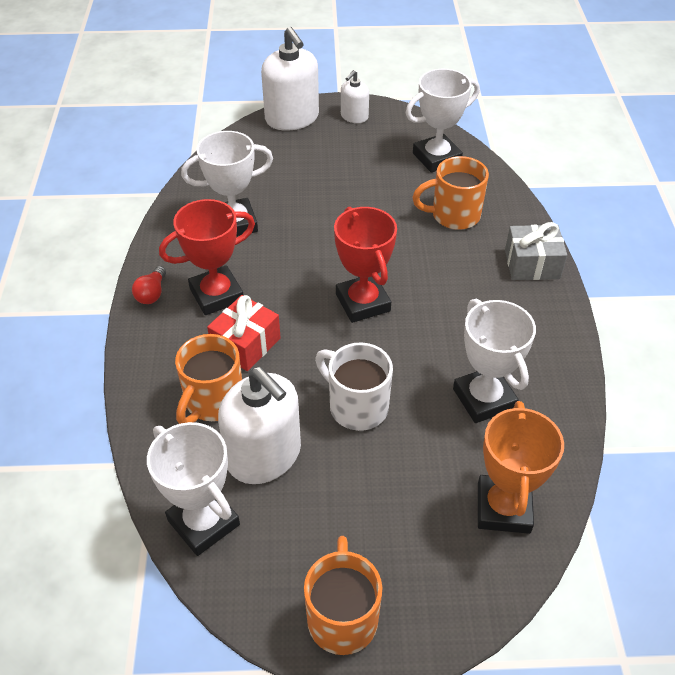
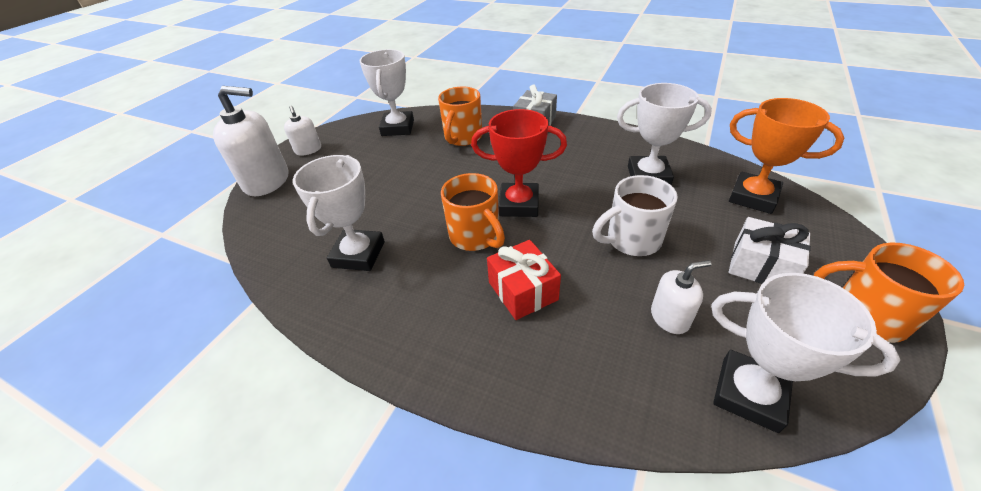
camera: 60 degrees left, 5 degrees down
red light bulb [132,266,166,304] -> none
white trophy [147,422,240,556] -> white trophy turned 45 degrees clockwise [711,273,900,433]
red trophy [159,199,255,315] -> none
orange mug [175,334,242,424] -> orange mug moved to [441,173,505,251]
white soap dispenser [218,367,301,484] -> white soap dispenser [651,260,711,334], size x0.53
none -> white gift [729,217,811,284]

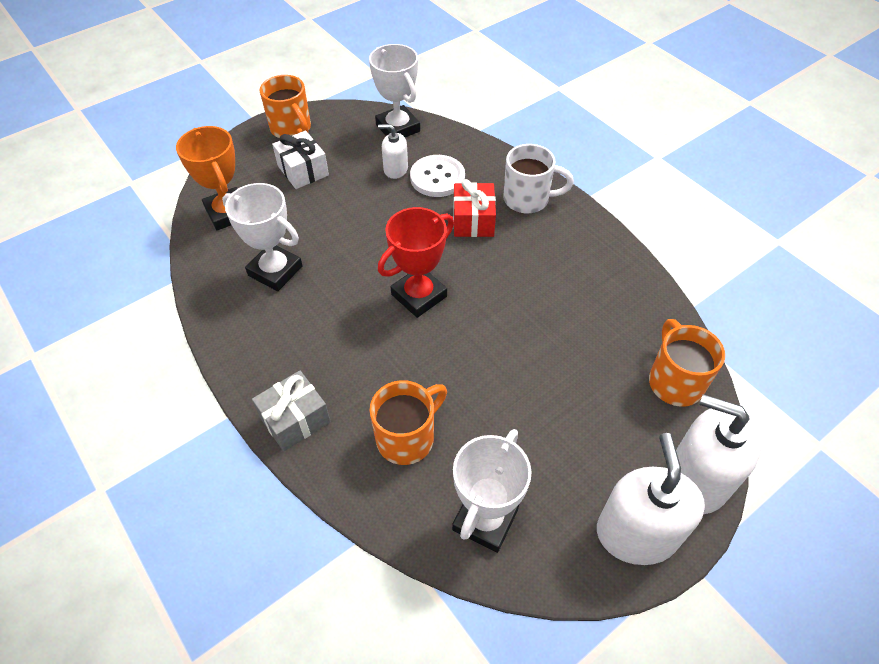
camera: 155 degrees left, 10 degrees up
white soap dispenser [284,106,321,156] -> white soap dispenser [597,433,705,565], size x1.88
white trophy [293,155,385,271] -> none
orange mug [441,173,505,251] -> orange mug moved to [649,319,725,407]
red trophy [471,109,567,217] -> red trophy turned 75 degrees counterclockwise [378,207,454,318]
white mug [592,175,678,256] -> white mug moved to [503,144,574,213]
none -> white button [410,155,465,197]

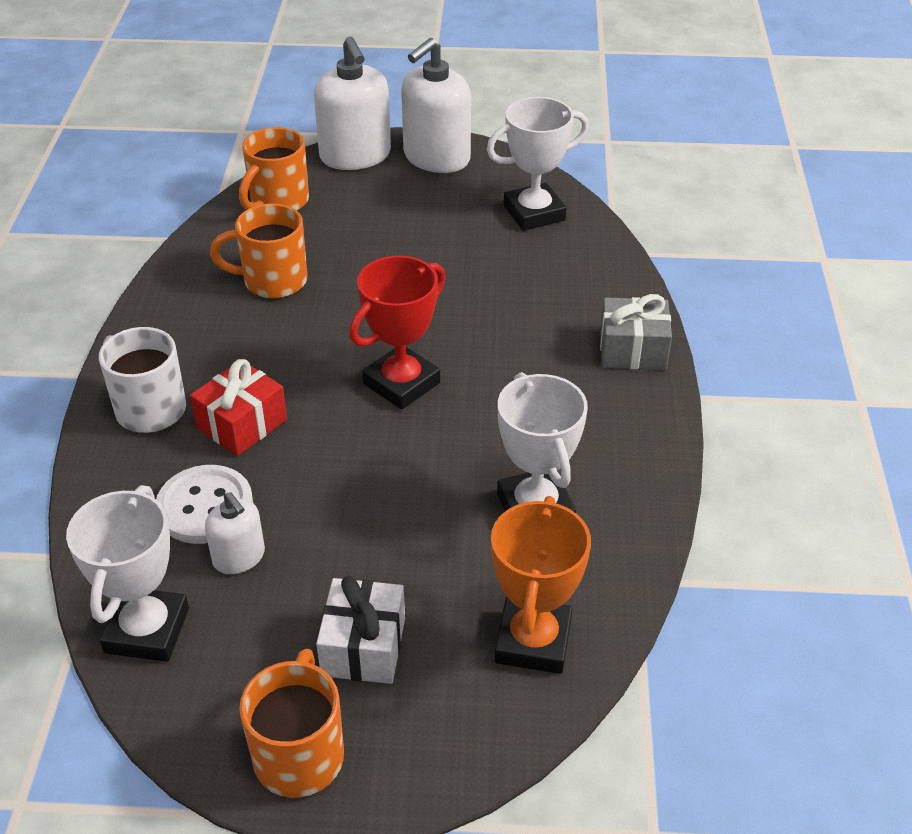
camera: 140 degrees left, 10 degrees down
orange mug [370,380,447,465] -> orange mug moved to [210,203,308,298]
red trophy [378,207,454,318] -> red trophy turned 45 degrees counterclockwise [349,256,446,410]

